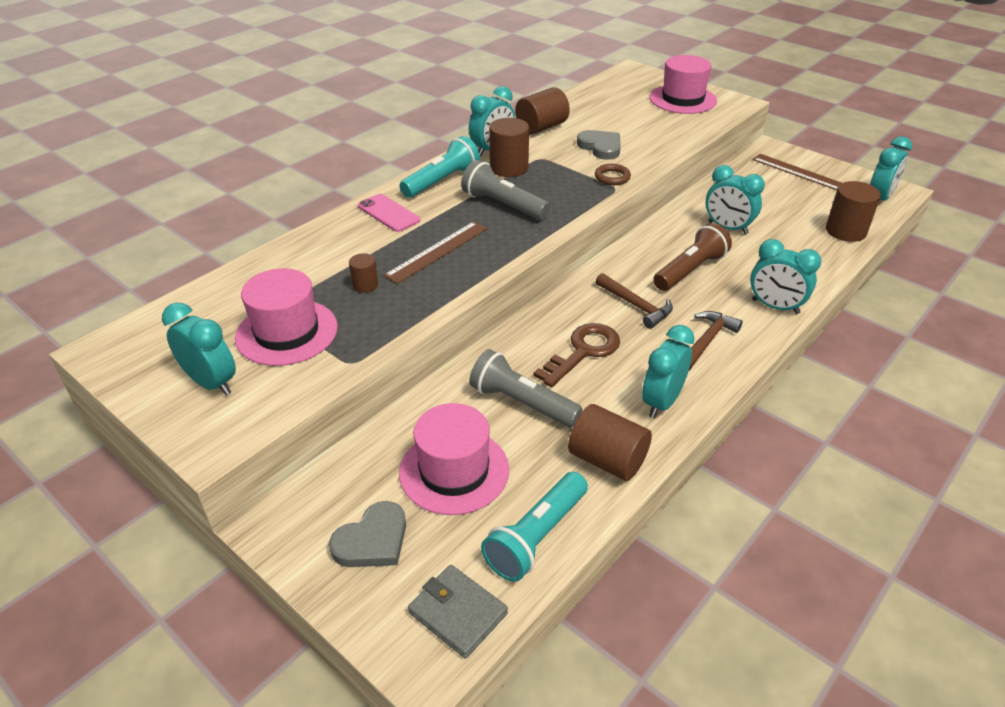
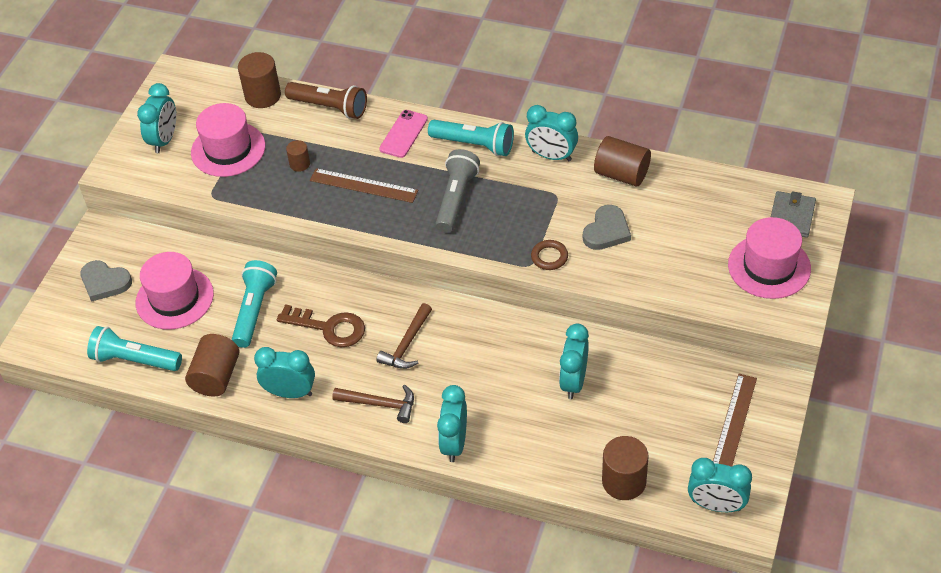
camera: 70 degrees right, 10 degrees up
grey wallet [408,565,508,659] -> grey wallet moved to [771,191,816,238]
grey flashlight [469,349,583,427] -> turquoise flashlight [232,260,277,348]
brown cylinder [489,118,529,177] -> brown cylinder moved to [238,52,281,108]
brown flashlight [653,223,732,291] -> brown flashlight moved to [285,82,367,119]

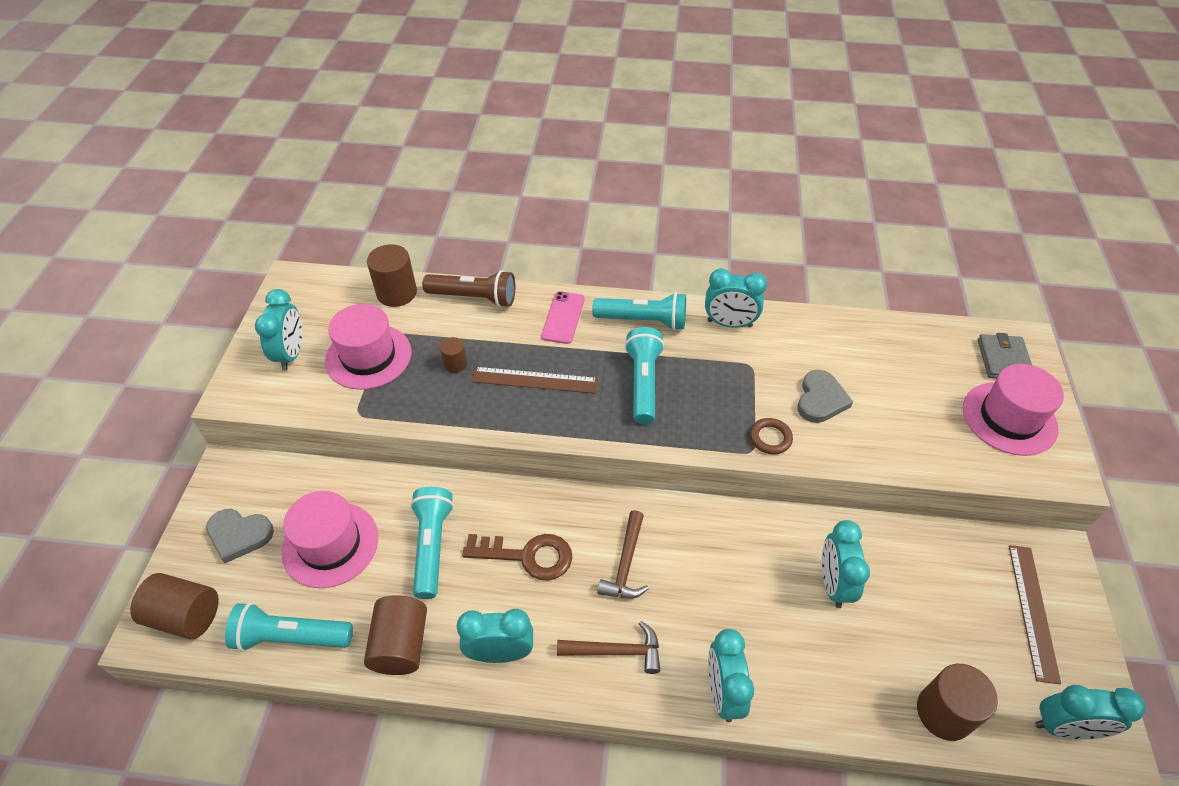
camera: 15 degrees left, 0 degrees up
grey flashlight [435,149,480,233] -> turquoise flashlight [625,327,664,424]
brown cylinder [594,136,651,187] -> brown cylinder moved to [130,573,219,639]

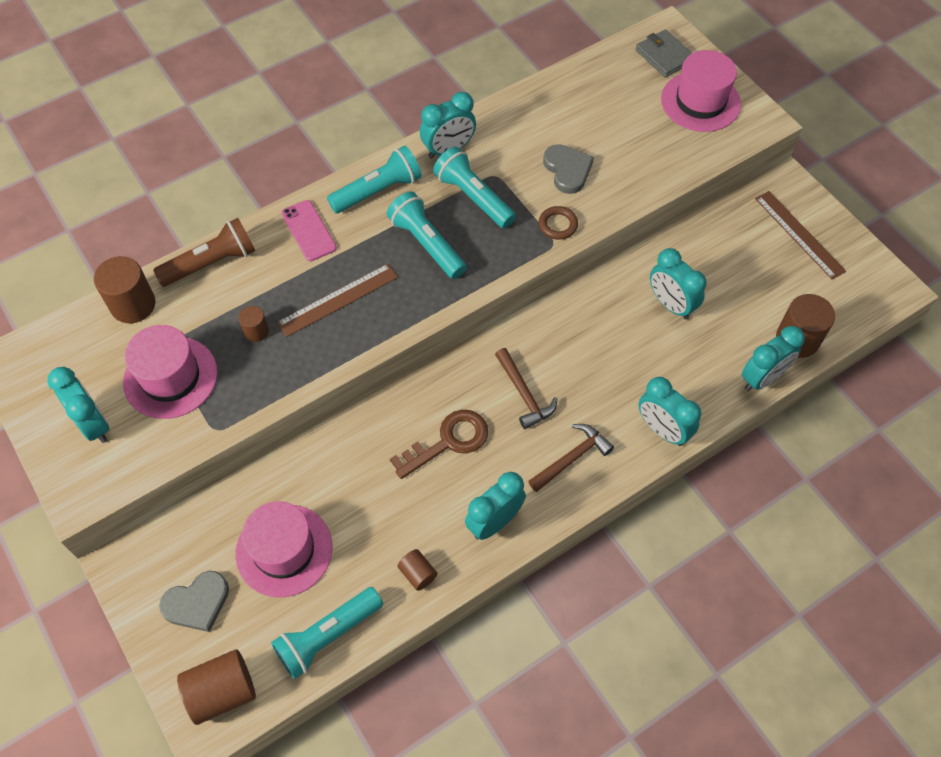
camera: 40 degrees left, 10 degrees up
brown cylinder [364,595,427,675] -> brown cylinder [397,549,437,591], size x0.54
turquoise flashlight [410,487,454,599] -> turquoise flashlight moved to [433,147,516,228]
turquoise clock [1035,685,1145,740] -> turquoise clock moved to [742,326,805,391]

